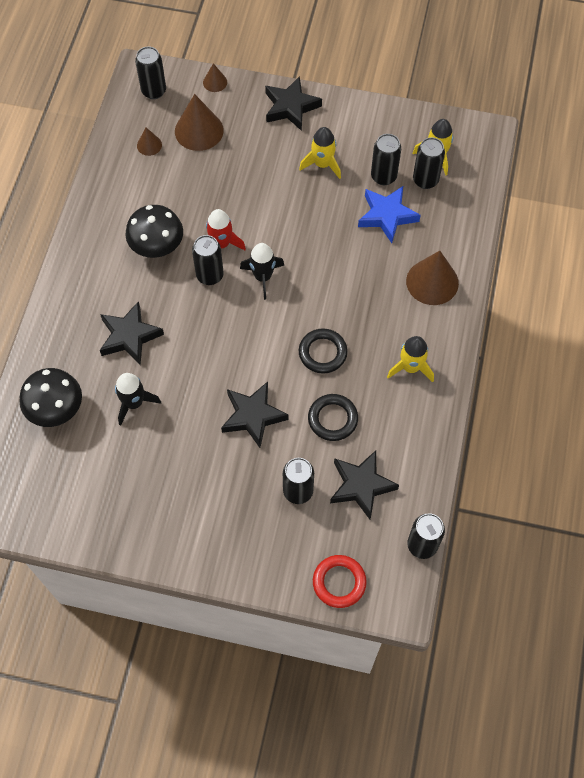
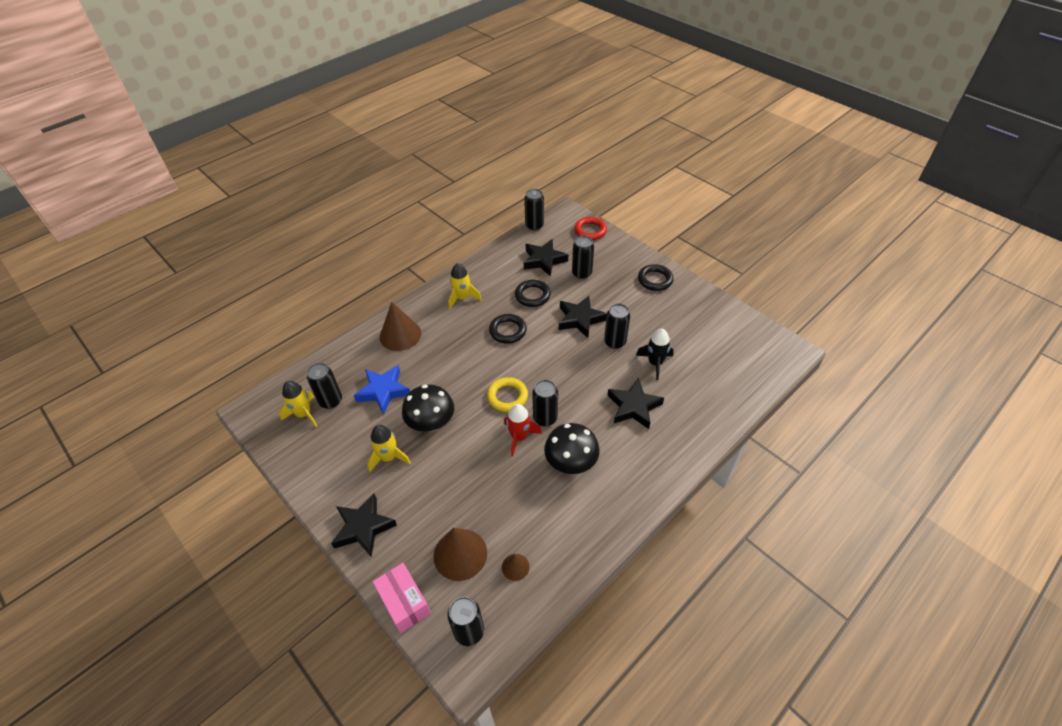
camera: 145 degrees left, 15 degrees down
black mushroom [19,368,82,427] -> black mushroom moved to [402,385,454,432]
brown cone [203,63,227,92] -> pink box [373,563,431,633]
black rocket [240,243,284,300] -> yellow ring [487,377,528,412]
black can [371,134,401,185] -> black can moved to [604,303,630,349]
none -> black ring [638,264,674,291]

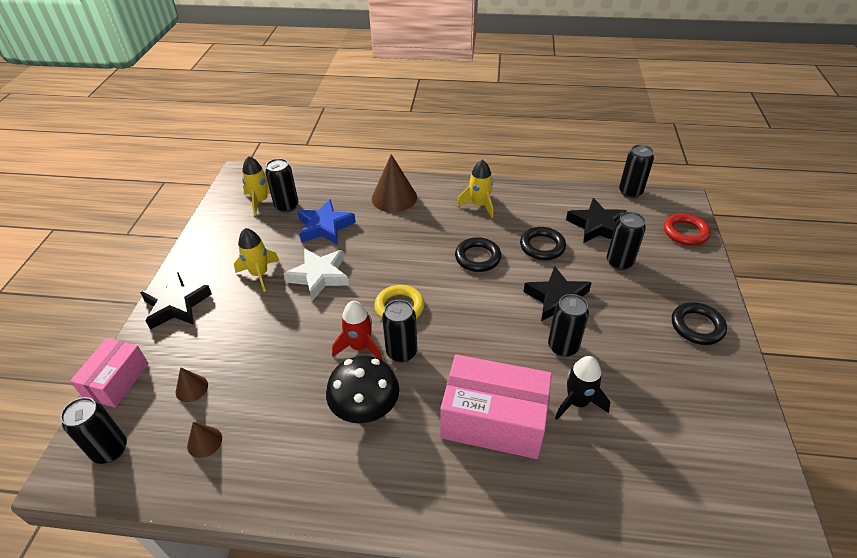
camera: 50 degrees right, 5 degrees down
black mushroom [402,385,454,432] -> white star [283,248,349,301]
brown cone [434,528,487,581] -> brown cone [175,367,208,402], size x0.51
black star [607,378,664,429] -> pink box [440,354,552,459]

